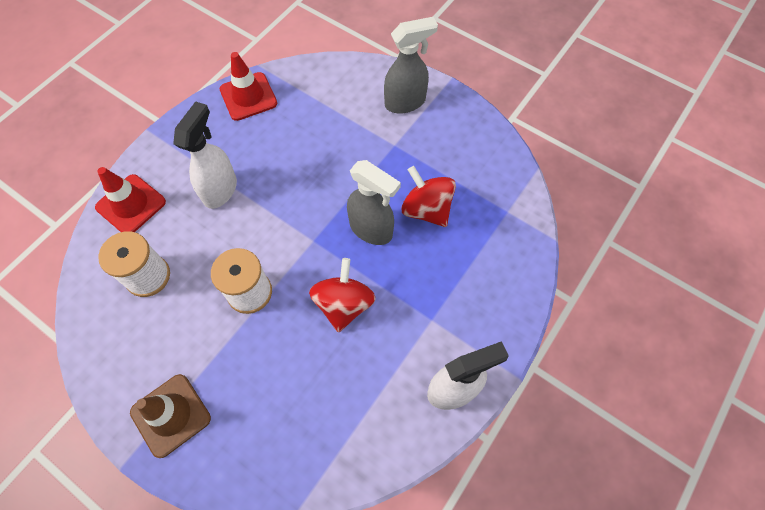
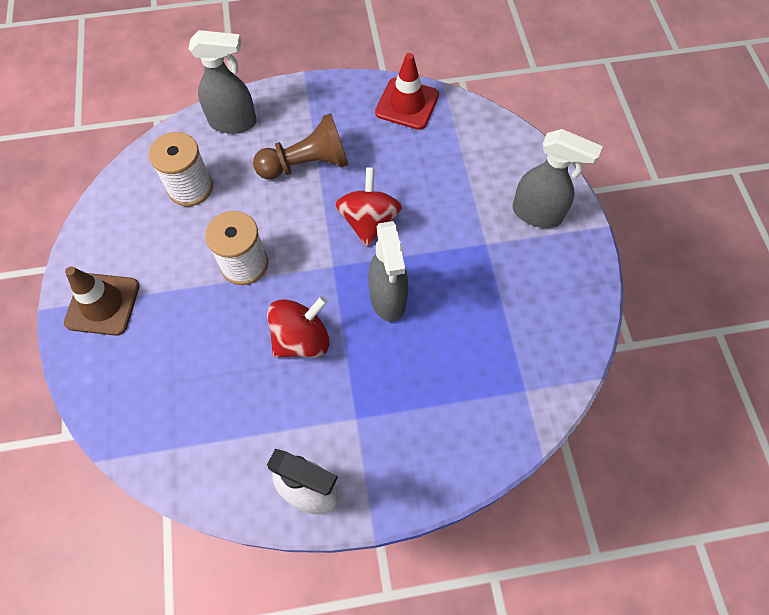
camera: 45 degrees right, 0 degrees up
red traffic cone [95,167,166,232] -> grey spray bottle [188,30,257,134]
white spray bottle [173,101,237,209] -> brown pawn [253,113,349,180]
red spinning top [402,166,456,227] -> red spinning top moved to [335,167,402,246]

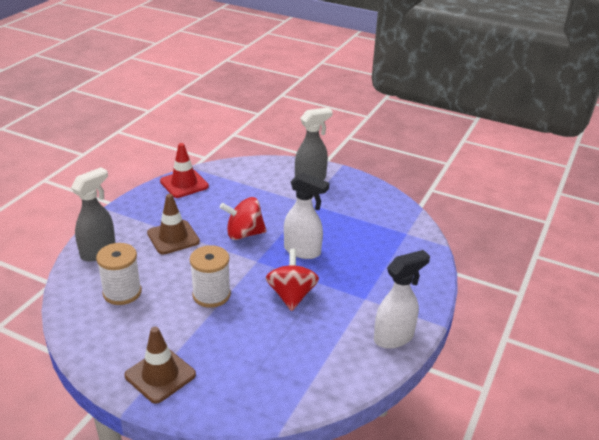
camera: 55 degrees left, 30 degrees down
brown pawn [253,113,349,180] -> brown traffic cone [147,194,200,255]
red spinning top [335,167,402,246] -> red spinning top turned 45 degrees counterclockwise [220,197,267,240]
grey spray bottle [368,221,408,322] -> white spray bottle [284,172,329,259]

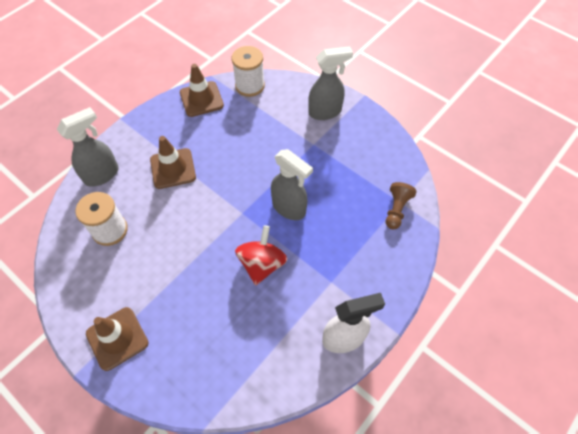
camera: 15 degrees right, 25 degrees up
red traffic cone [160,143,209,198] -> brown traffic cone [180,64,224,117]
white spool [190,245,231,308] -> white spool moved to [232,46,265,97]
red spinning top [220,197,267,240] -> none
white spray bottle [284,172,329,259] -> grey spray bottle [271,149,313,220]
none -> brown pawn [386,182,416,229]

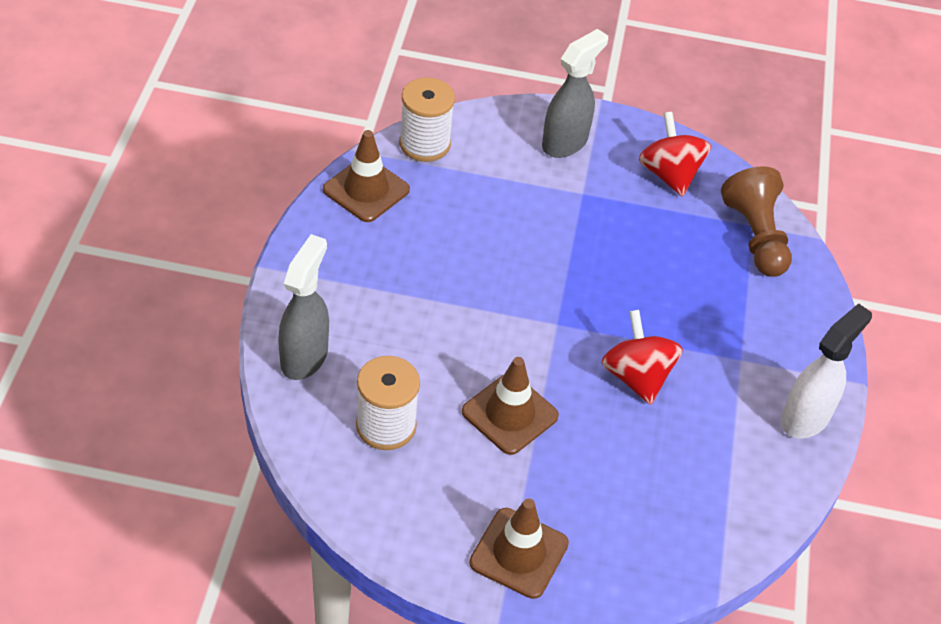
camera: 35 degrees left, 10 degrees down
brown traffic cone [150,136,196,189] -> brown traffic cone moved to [462,357,559,455]
grey spray bottle [271,149,313,220] -> none
brown pawn [386,182,416,229] -> brown pawn [721,166,792,277], size x1.54
none -> red spinning top [639,112,711,197]

